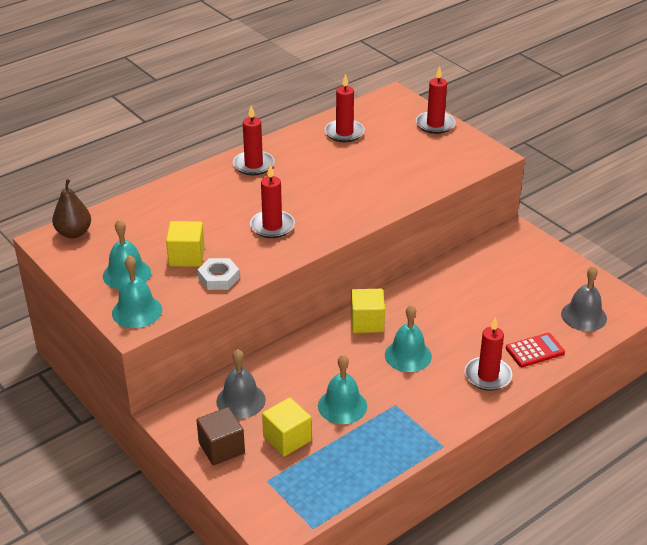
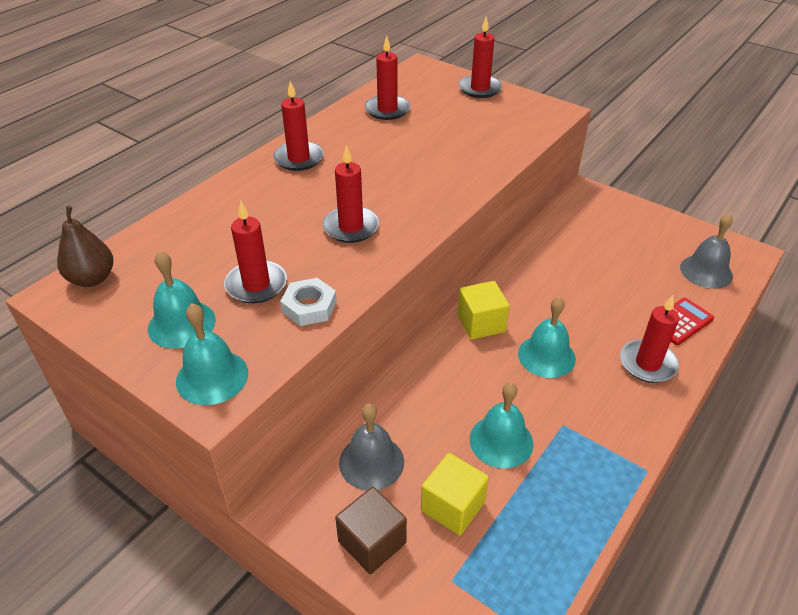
camera: 15 degrees left, 5 degrees up
yellow cube [166,221,205,267] -> red candle [224,201,287,303]

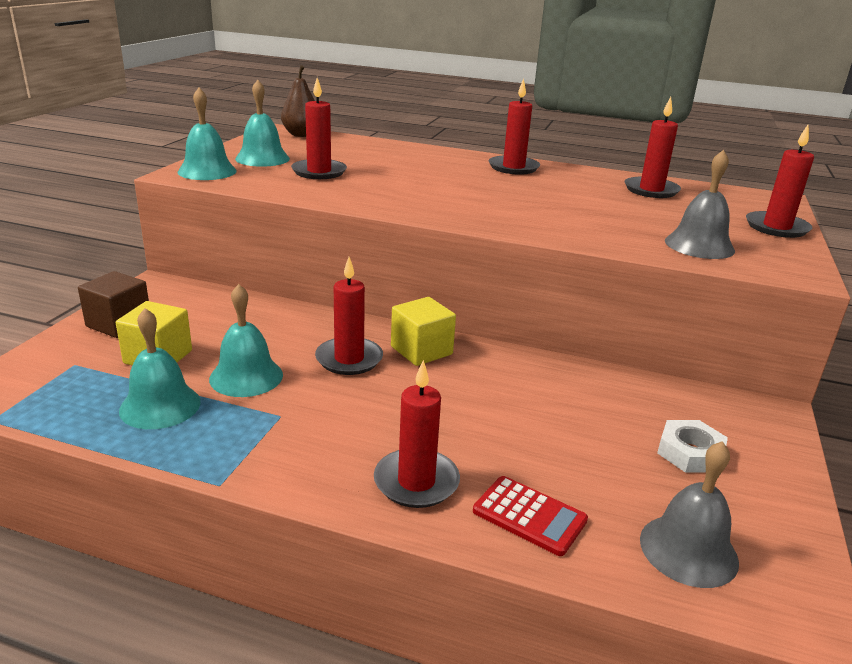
camera: 70 degrees right, 15 degrees down
white nut [280,278,337,326] -> white nut moved to [657,420,728,473]
red candle [322,145,379,243] -> red candle moved to [315,257,383,375]
grey bell [339,404,404,491] -> grey bell moved to [665,150,735,259]
turquoise bell [518,297,576,378] -> turquoise bell moved to [119,308,201,429]

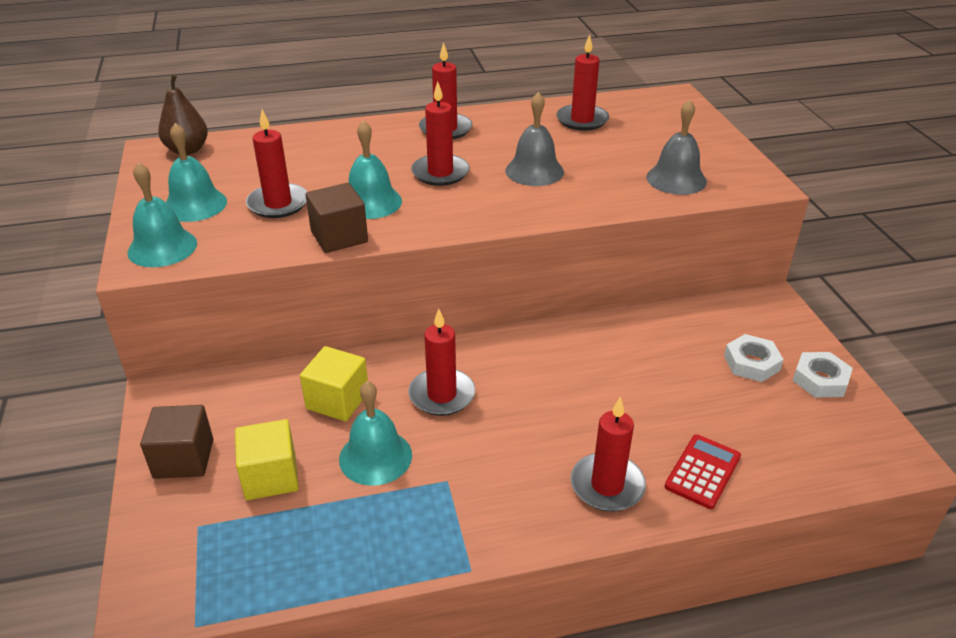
camera: 30 degrees left, 10 degrees up
turquoise bell [119,308,201,429] -> turquoise bell moved to [348,120,402,219]
yellow cube [391,297,456,366] -> yellow cube moved to [300,346,368,421]
red calculator [473,476,588,556] -> red calculator turned 60 degrees counterclockwise [664,434,741,509]
grey bell [640,441,739,588] -> grey bell moved to [505,92,564,186]
red candle [746,125,814,238] -> red candle moved to [411,81,470,186]
none -> brown cube [306,183,368,253]
none -> white nut [792,352,853,397]

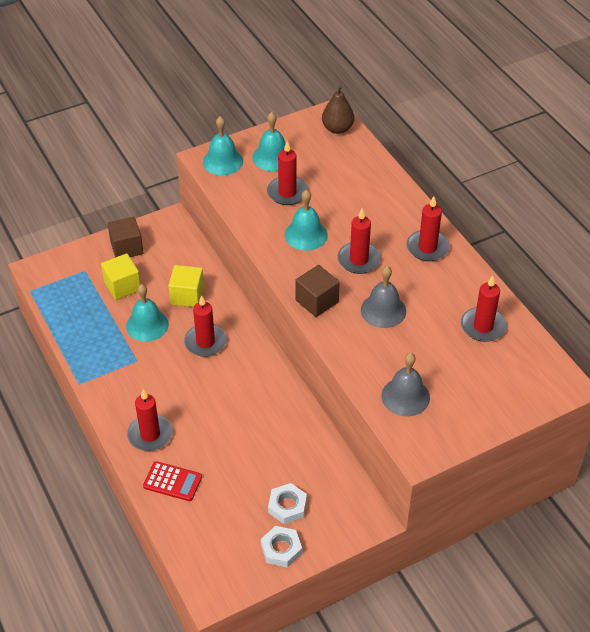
camera: 75 degrees right, 10 degrees up
brown cube [306,183,368,253] -> brown cube moved to [295,265,340,317]

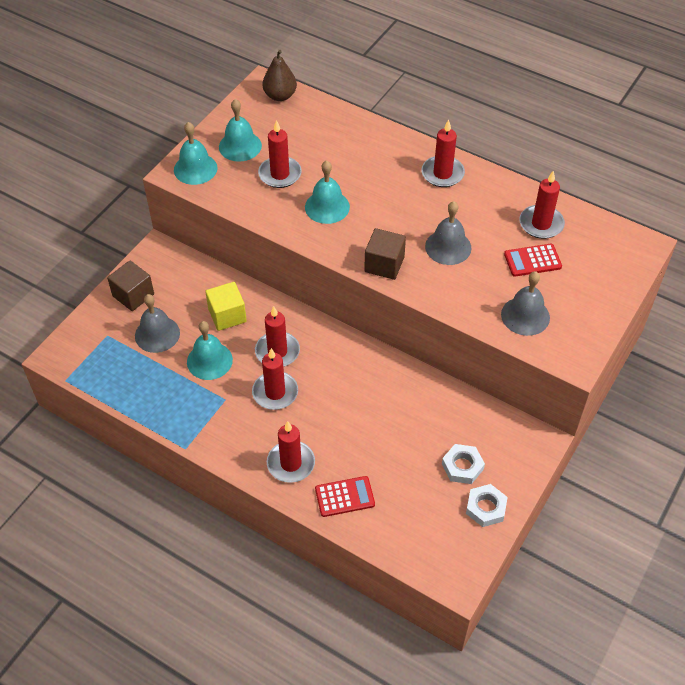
camera: 30 degrees left, 5 degrees up
yellow cube [101,253,141,300] -> grey bell [135,294,180,353]
red candle [338,208,381,274] -> red candle moved to [252,348,298,410]
none -> red calculator [504,244,562,277]

